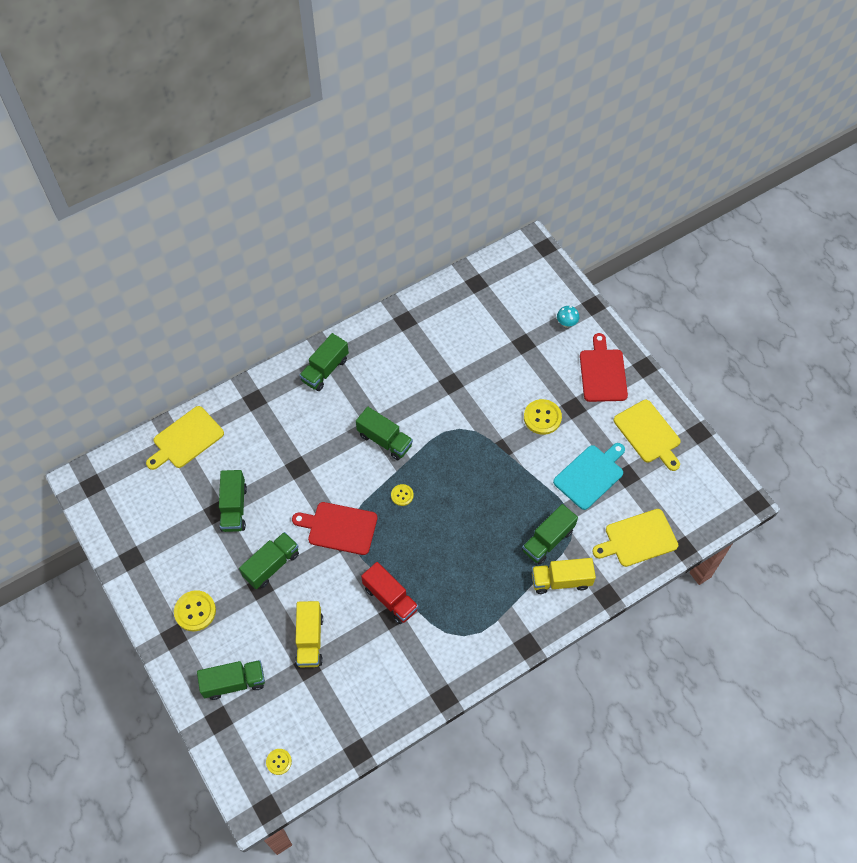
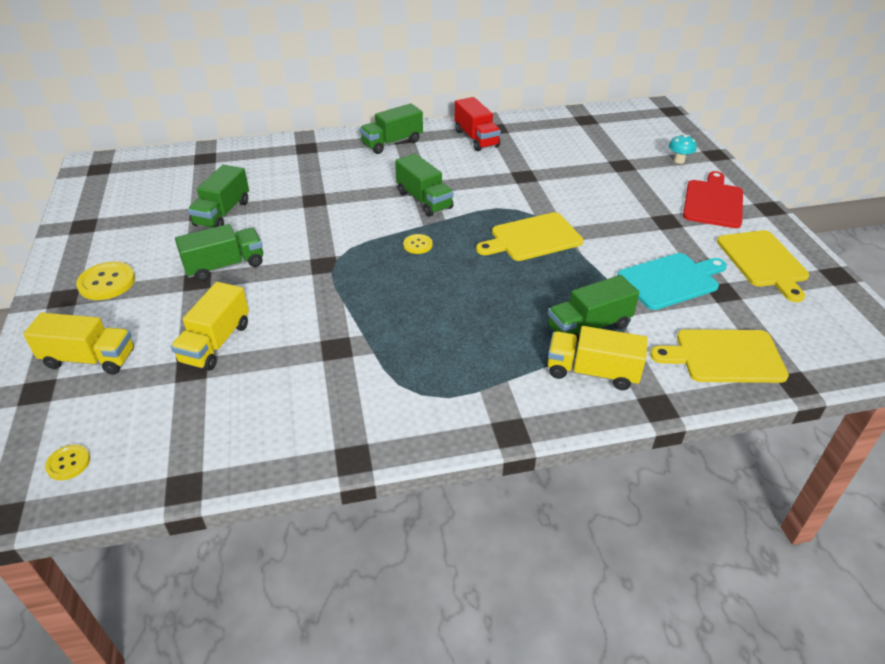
camera: 20 degrees right, 20 degrees down
yellow cutting board [146,406,224,470] -> yellow cutting board moved to [476,212,583,261]
green truck [197,660,265,700] -> yellow truck [23,313,134,375]
red cutting board [292,502,377,555] -> none
red truck [361,562,419,624] -> red truck moved to [455,97,501,151]
yellow button [524,399,562,435] -> none

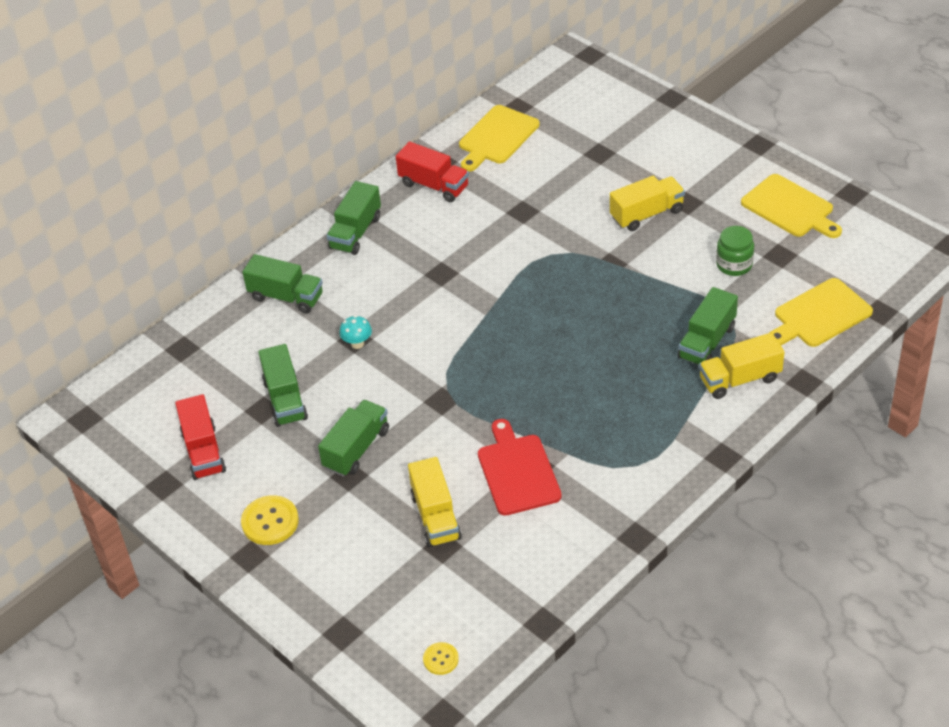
camera: 30 degrees left, 5 degrees up
yellow truck [23,313,134,375] -> yellow truck moved to [610,176,685,231]
green truck [395,153,454,217] -> green truck moved to [242,254,323,313]
yellow button [403,234,433,254] -> none
yellow cutting board [476,212,583,261] -> yellow cutting board moved to [459,105,540,172]
turquoise cutting board [617,253,727,310] -> green jar [716,226,754,276]
turquoise mushroom [669,135,697,164] -> turquoise mushroom moved to [339,315,372,349]
red cutting board [683,171,743,228] -> red cutting board moved to [478,419,562,516]
none -> red truck [175,394,226,480]

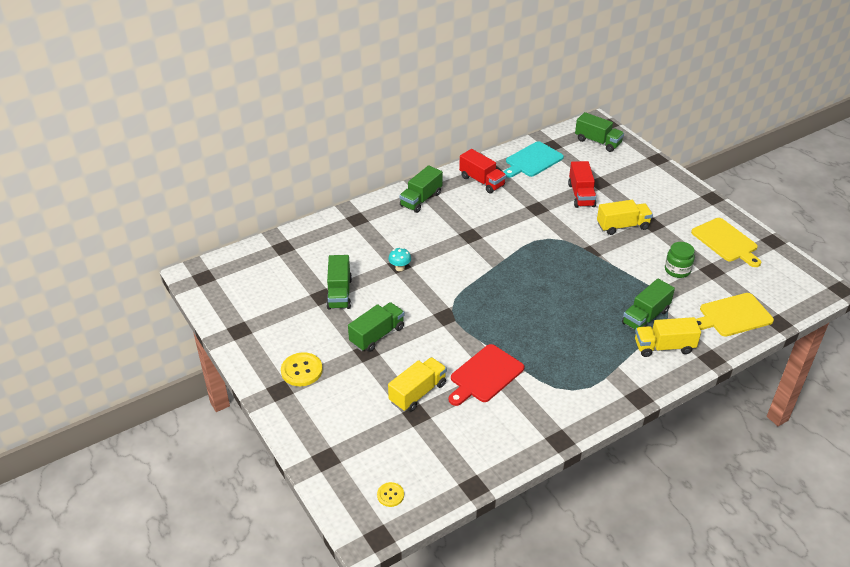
camera: 10 degrees right, 5 degrees down
red truck [175,394,226,480] -> red truck moved to [568,161,596,208]
green truck [242,254,323,313] -> green truck moved to [575,112,624,152]
yellow truck [408,457,462,547] -> yellow truck turned 135 degrees counterclockwise [388,357,447,412]
yellow cutting board [459,105,540,172] -> turquoise cutting board [504,141,564,178]
red cutting board [478,419,562,516] -> red cutting board turned 135 degrees counterclockwise [449,344,524,406]

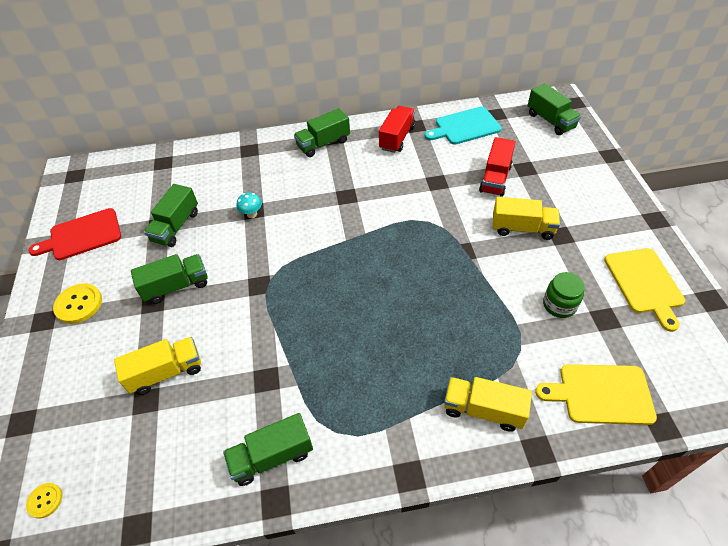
camera: 25 degrees right, 10 degrees up
red cutting board [449,344,524,406] -> red cutting board moved to [29,208,121,260]
red truck [459,149,506,193] -> red truck turned 135 degrees counterclockwise [379,106,416,153]
green truck [622,279,675,330] -> green truck moved to [223,413,313,486]

